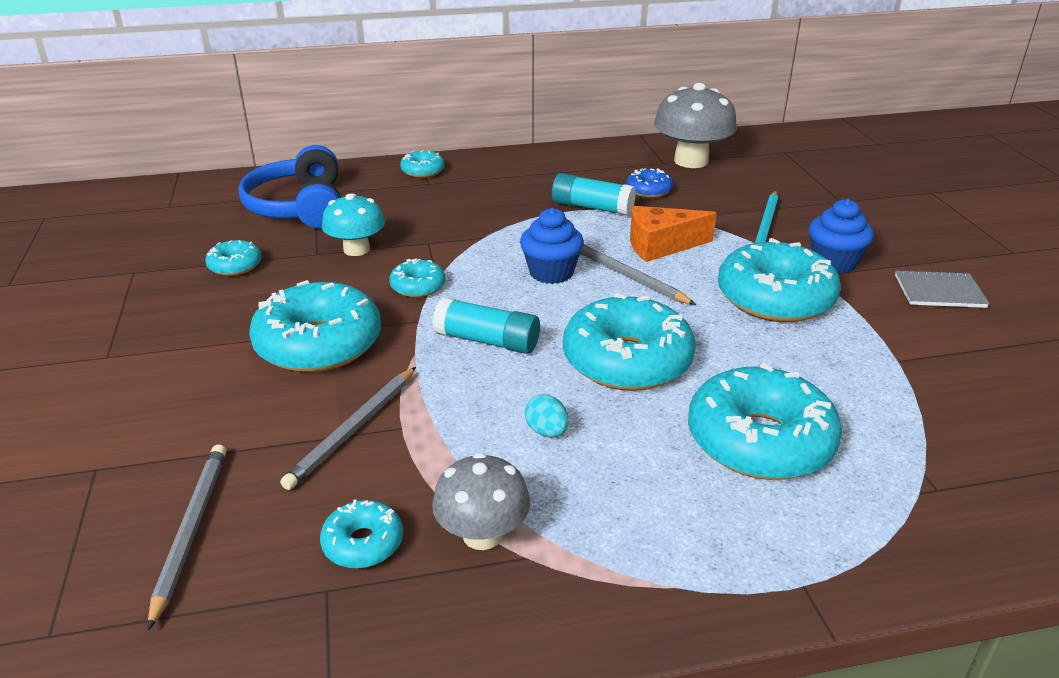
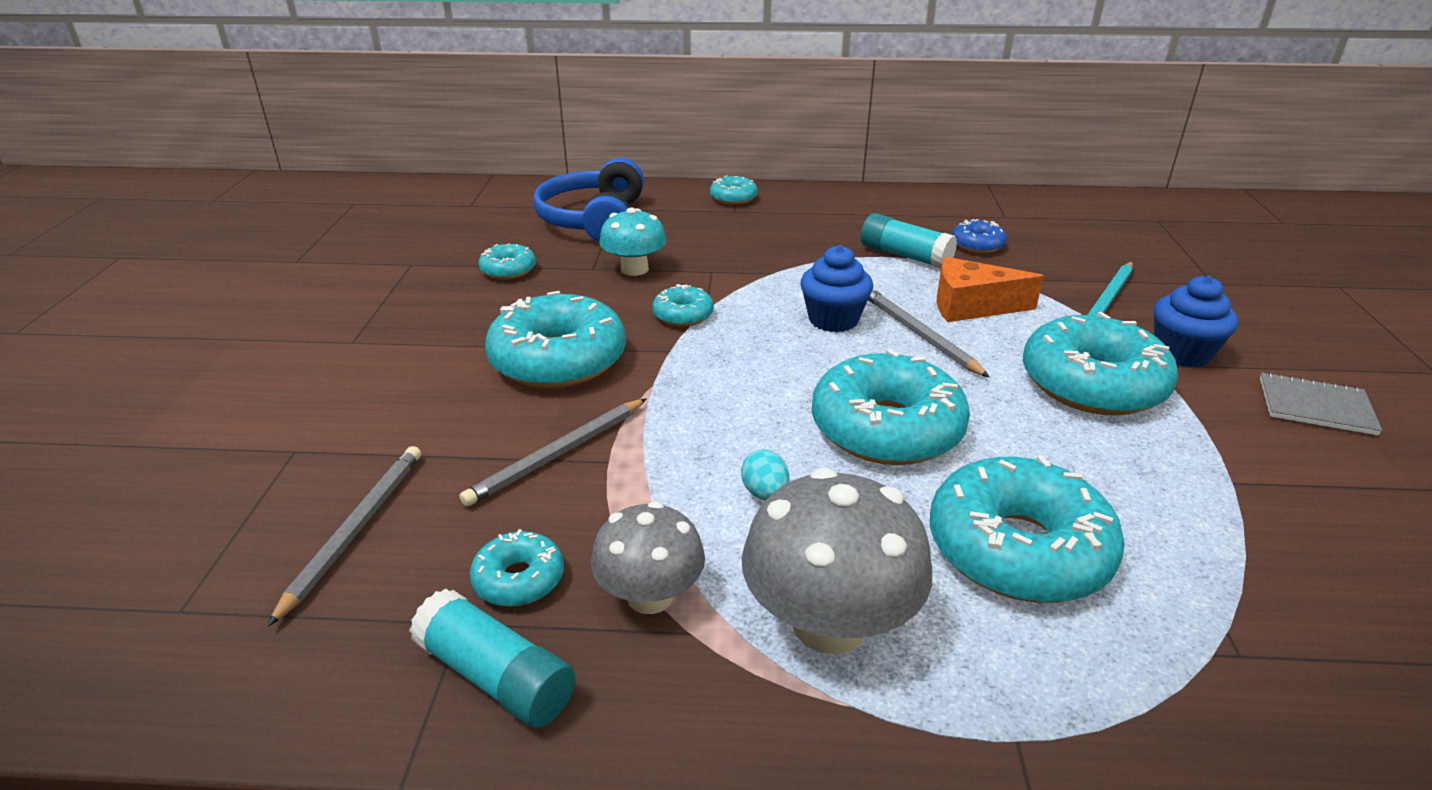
camera: 15 degrees right, 0 degrees up
turquoise glue stick [433,297,540,354] -> turquoise glue stick moved to [409,588,576,728]
grey mushroom [654,83,737,168] -> grey mushroom moved to [742,468,932,655]

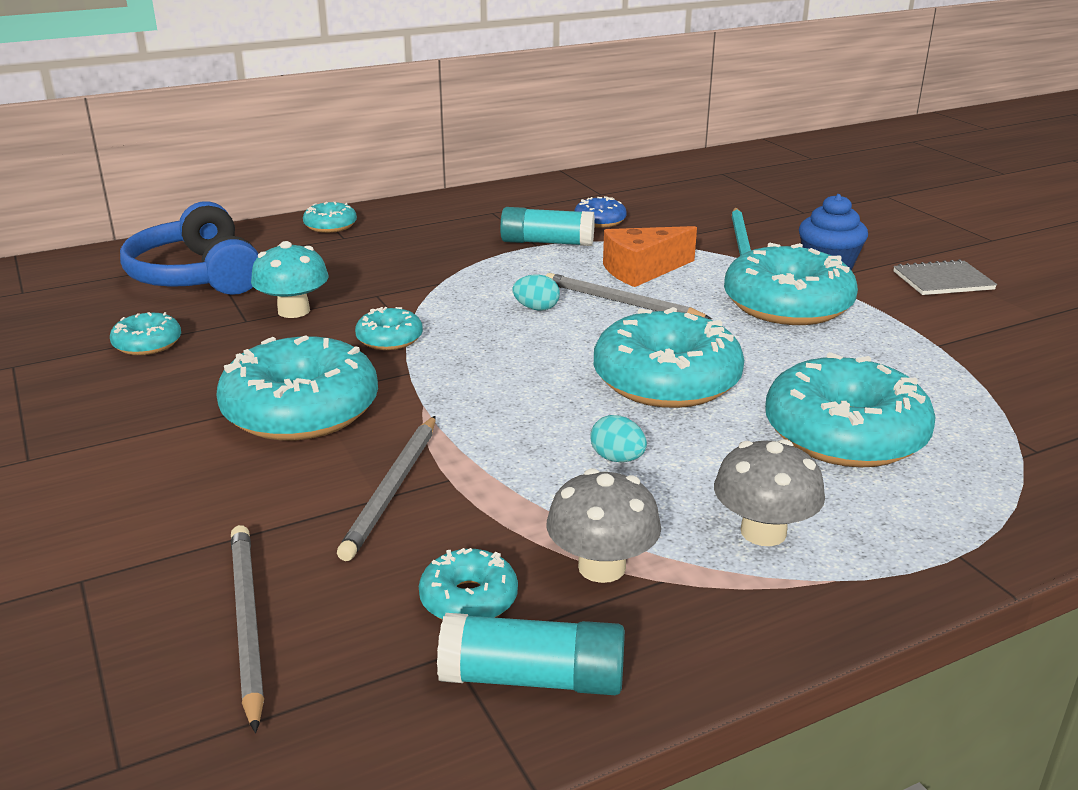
camera: 30 degrees left, 5 degrees down
grey mushroom [742,468,932,655] -> grey mushroom [714,439,825,546], size x0.64
blue cupcake [800,245,873,332] -> turquoise egg [512,275,560,311]

